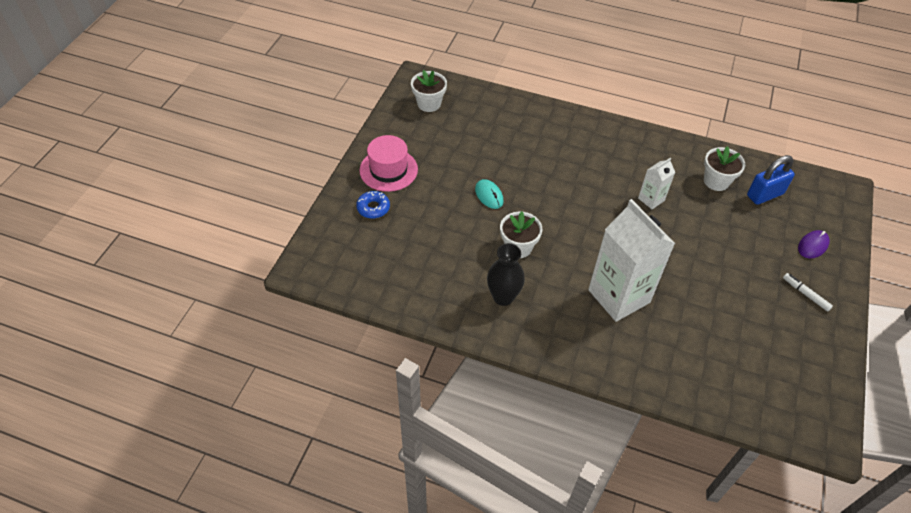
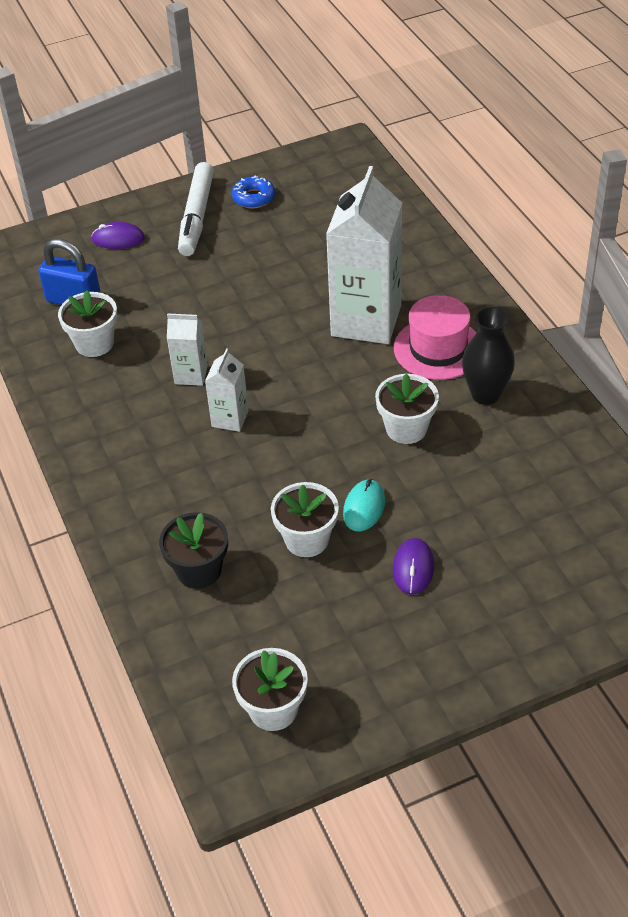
camera: 130 degrees left, 5 degrees down
blue donut [356,191,390,219] -> blue donut moved to [232,176,275,208]
pink hat [360,135,418,192] -> pink hat moved to [394,295,477,380]
white marker [783,273,833,312] -> white marker [178,162,214,256], size x2.01
none -> black flower pot [159,512,228,589]
none -> white carton [205,348,249,432]
none -> white flower pot [271,482,339,557]
none -> purple mouse [393,538,434,595]

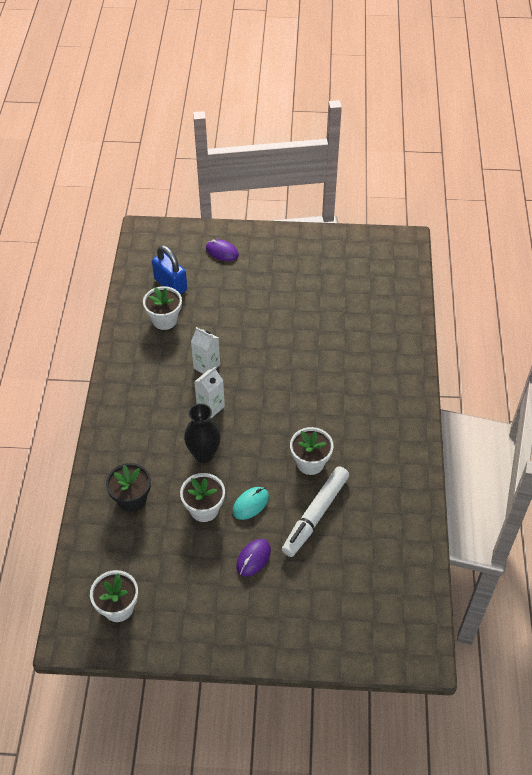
camera: 25 degrees right, 5 degrees up
white marker [178,162,214,256] -> white marker moved to [282,466,349,557]
blue donut [232,176,275,208] -> none
white carton [326,166,402,344] -> none
pink hat [394,295,477,380] -> none
black vase [462,307,515,405] -> black vase moved to [184,403,221,463]

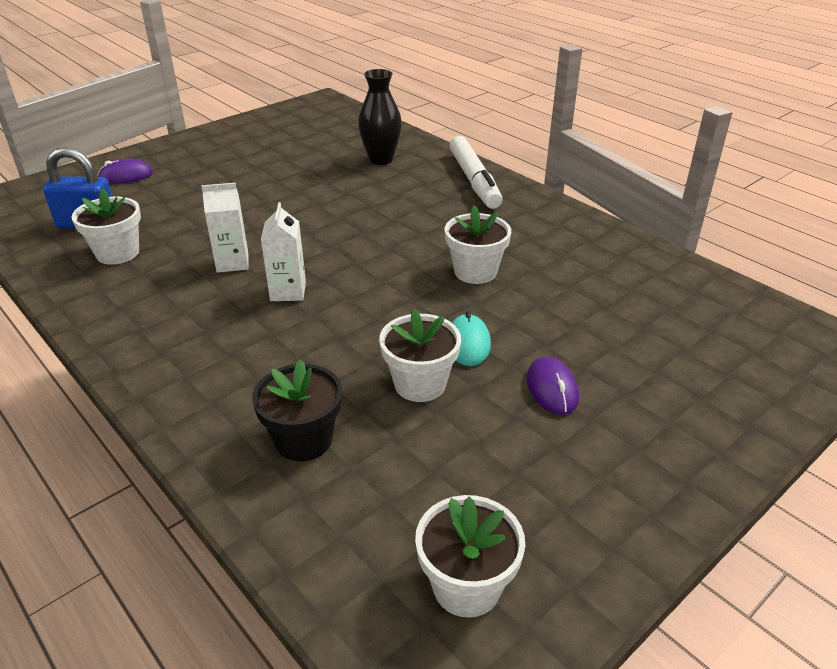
camera: 45 degrees left, 15 degrees down
black vase [184,403,221,463] -> black vase moved to [358,69,402,165]
white marker [282,466,349,557] -> white marker moved to [449,136,503,209]

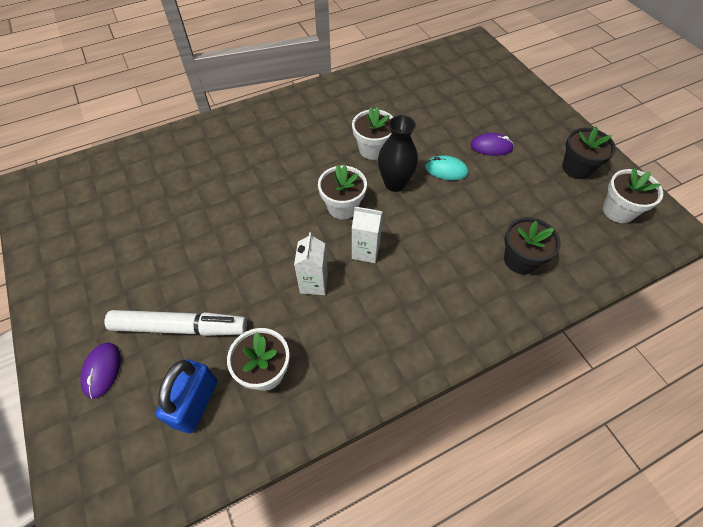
camera: 75 degrees left, 20 degrees up
black vase [358,69,402,165] -> black vase moved to [378,115,418,192]
white flower pot [379,309,461,402] -> white flower pot moved to [318,165,367,220]
white marker [449,136,503,209] -> white marker moved to [105,310,247,336]
none -> black flower pot [562,126,616,179]

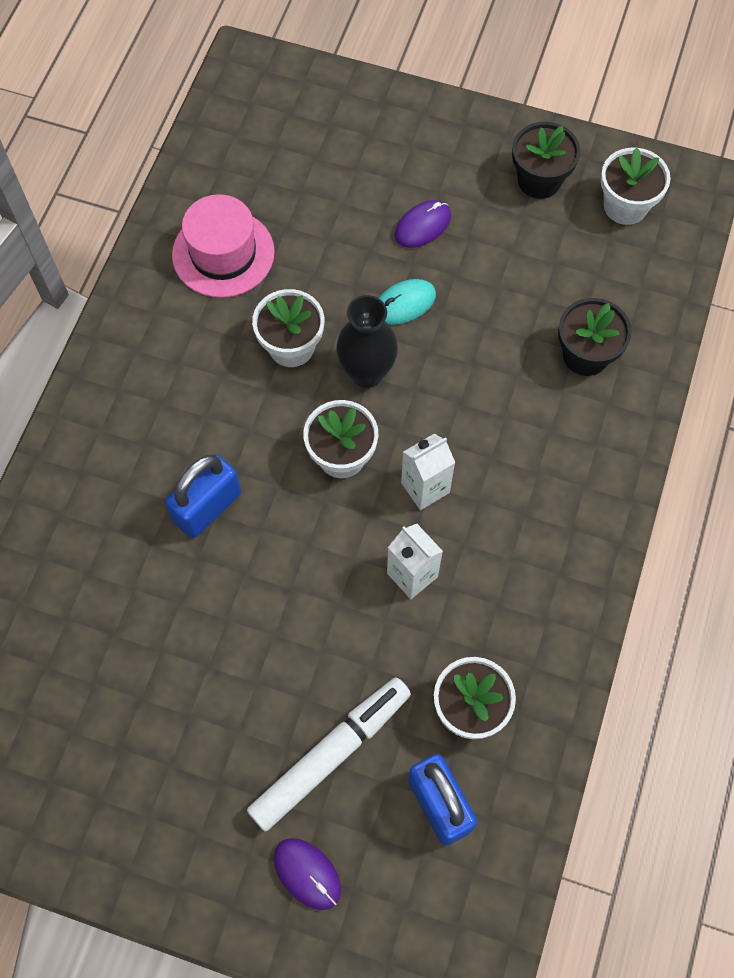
camera: 45 degrees left, 10 degrees up
none -> blue padlock [165,454,241,538]
none -> pink hat [172,194,275,298]

